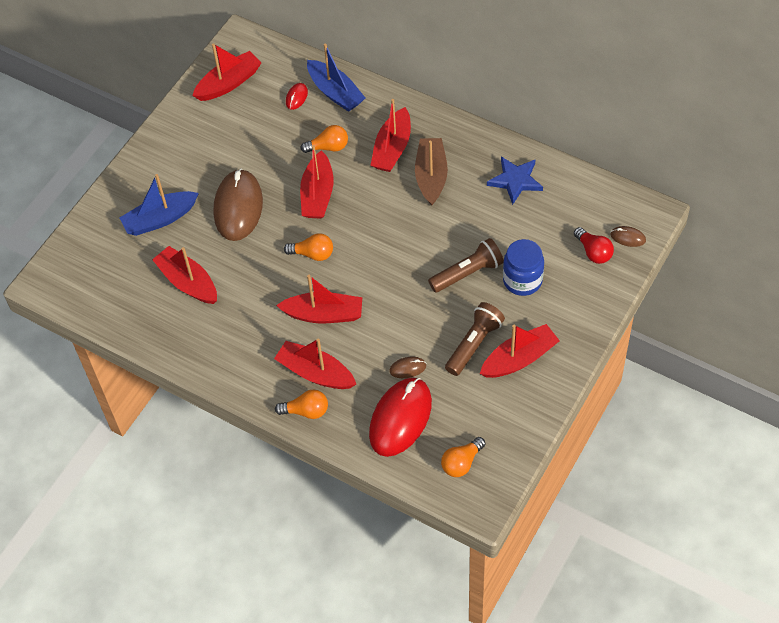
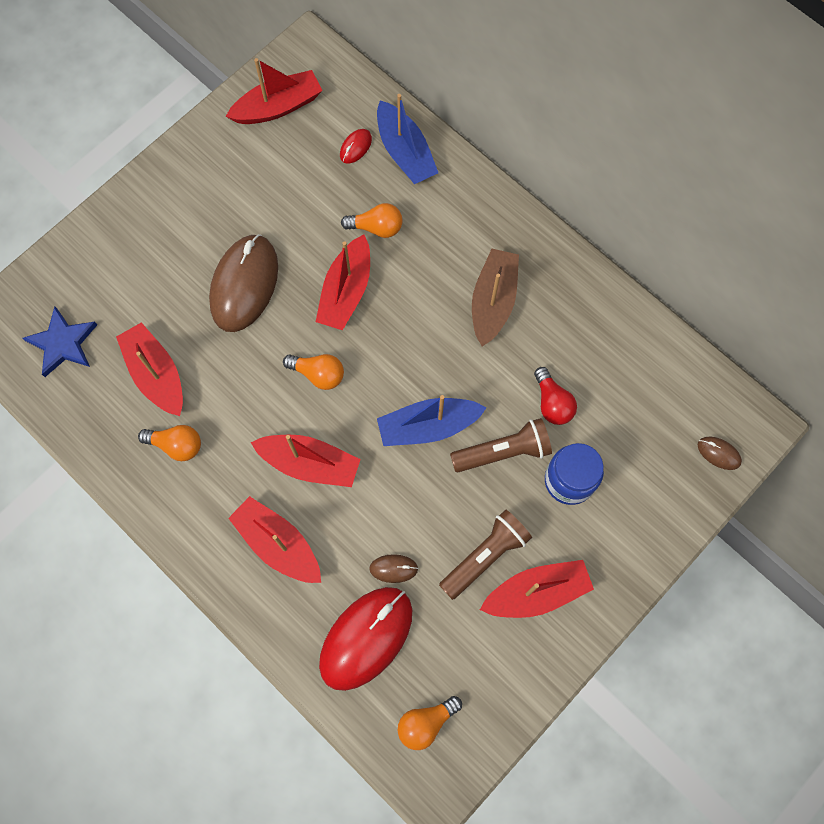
camera: 10 degrees right, 15 degrees up
blue boat [120,174,199,236] -> blue boat moved to [377,395,487,446]
orange light bulb [275,390,328,419] -> orange light bulb moved to [138,425,201,461]
red boat [370,99,411,172] -> none
blue star [487,156,543,205] -> blue star moved to [22,306,97,377]
red light bulb [574,227,614,264] -> red light bulb moved to [534,367,577,425]

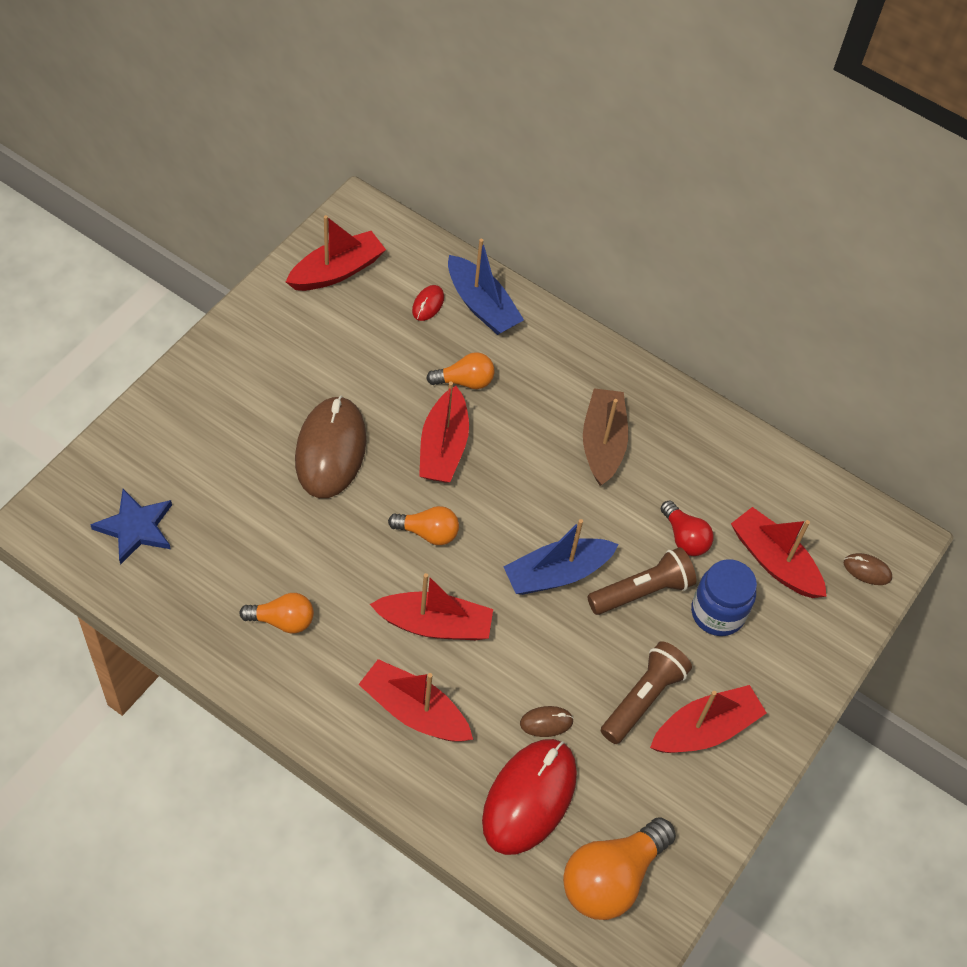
camera: 15 degrees left, 15 degrees down
red boat [116,322,183,416] -> red boat moved to [731,507,827,598]
orange light bulb [398,696,462,750] -> orange light bulb [563,817,676,920], size x1.72

